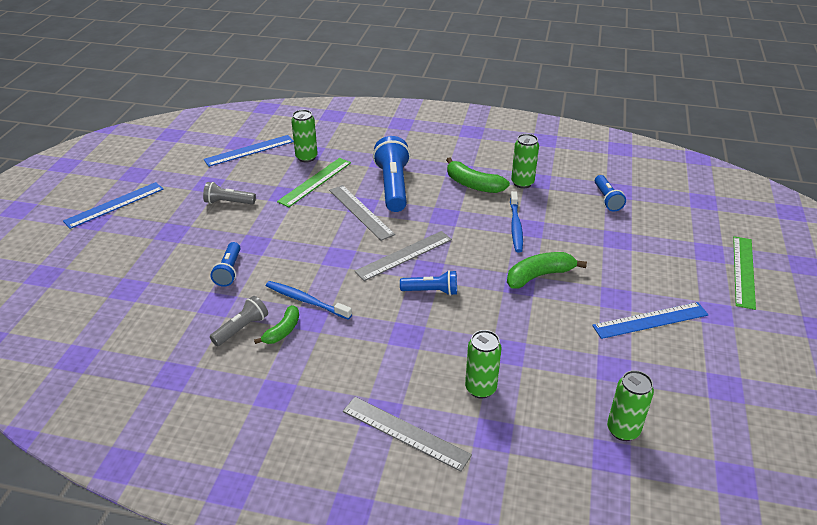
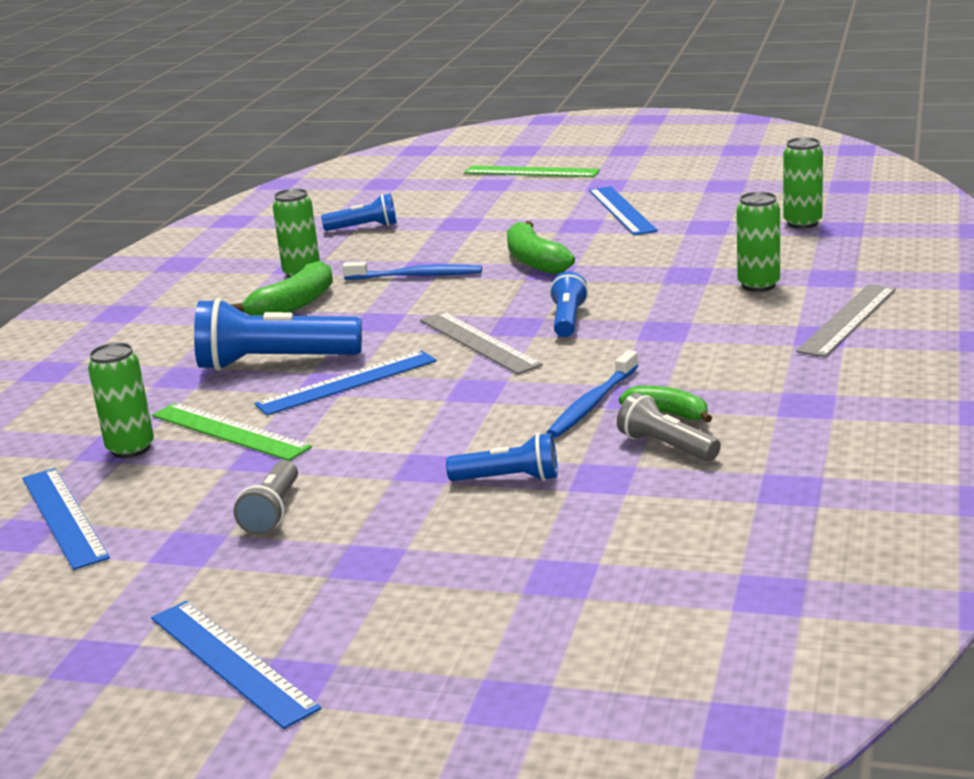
camera: 85 degrees left, 15 degrees down
grey ruler [329,185,395,241] -> blue ruler [254,351,437,415]

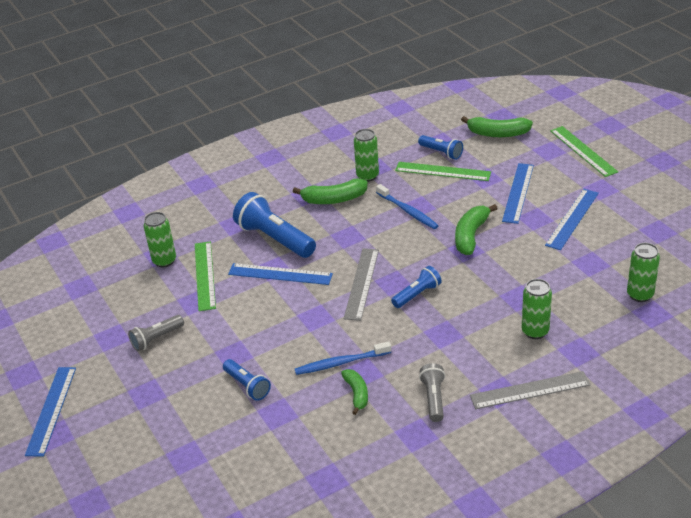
camera: 45 degrees right, 15 degrees up
blue ruler [22,468,110,570] -> blue ruler moved to [502,163,534,224]
grey flashlight [617,393,721,461] -> grey flashlight moved to [419,363,445,422]
none -> green ruler [395,162,491,181]
none -> green banana [461,116,533,137]

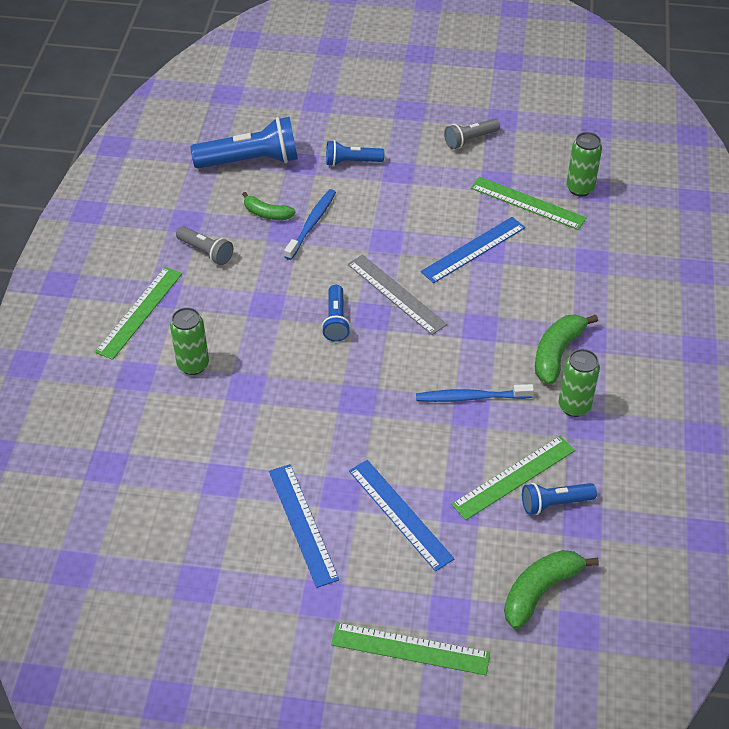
camera: 125 degrees right, 10 degrees up
blue ruler [25,367,76,457] -> none
grey flashlight [128,315,184,351] -> grey flashlight turned 120 degrees counterclockwise [444,118,500,149]
blue flashlight [233,192,316,258] -> blue flashlight moved to [190,117,298,169]
green banana [455,204,498,255] -> none
grey ruler [470,371,591,409] -> green ruler [95,267,182,360]
green can [627,243,660,302] -> none

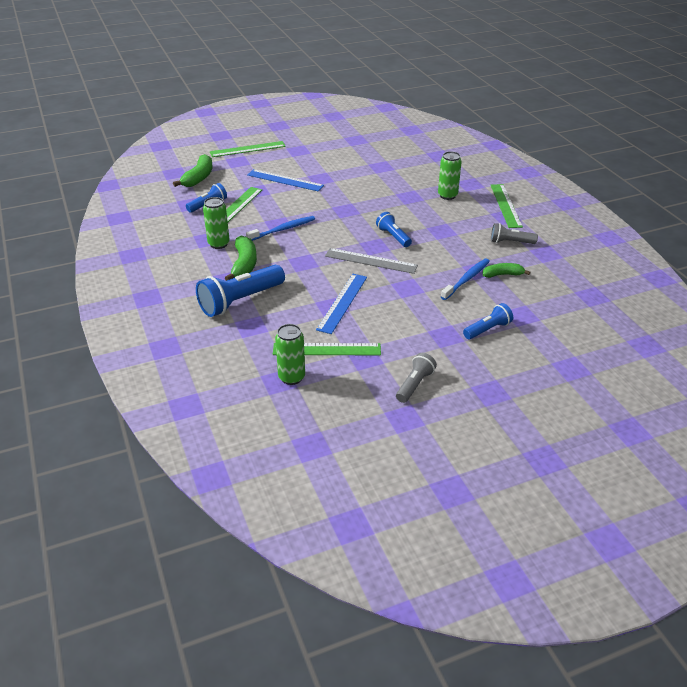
camera: 150 degrees right, 10 degrees down
blue flashlight [190,117,298,169] -> blue flashlight moved to [196,265,285,317]
blue ruler [269,464,339,588] -> none
blue toothbrush [284,189,336,260] -> blue toothbrush turned 135 degrees counterclockwise [441,259,490,300]

